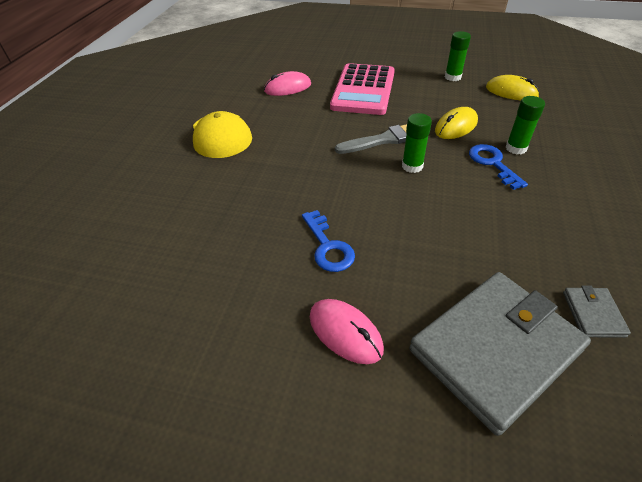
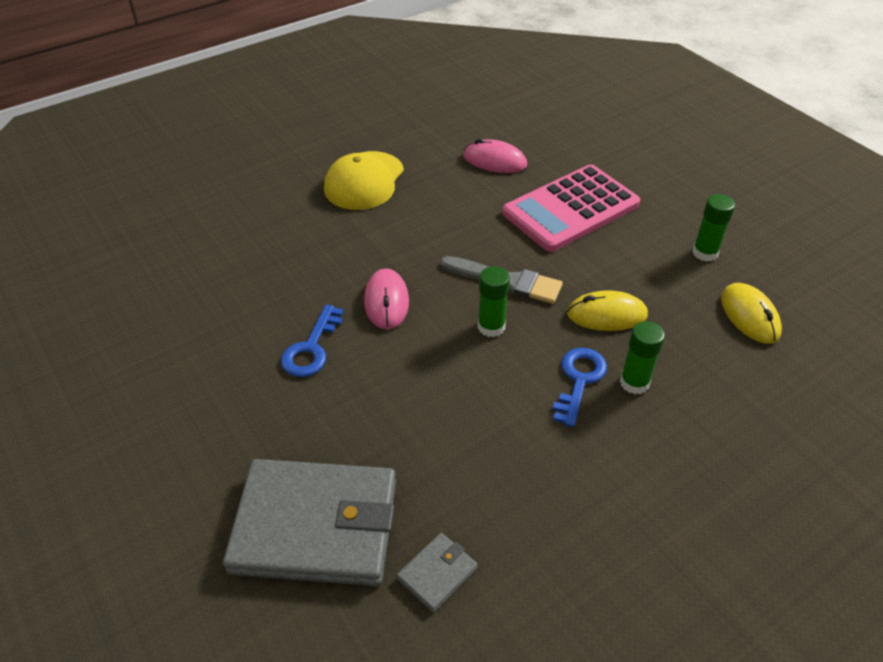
camera: 40 degrees right, 0 degrees up
pink mouse [310,299,384,364] -> pink mouse moved to [364,268,409,329]

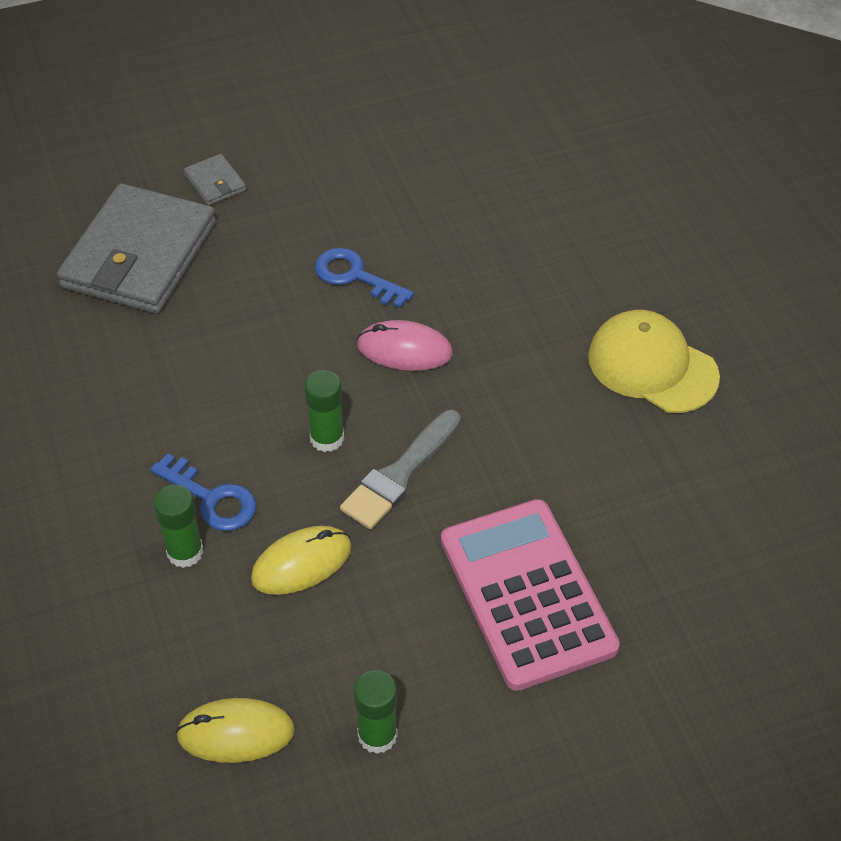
camera: 105 degrees right, 5 degrees up
grey wallet [397,533,478,612] -> grey wallet moved to [184,154,246,206]
pink mouse [463,138,527,173] -> none
yellow mouse [567,290,648,331] -> yellow mouse turned 45 degrees clockwise [251,526,351,595]

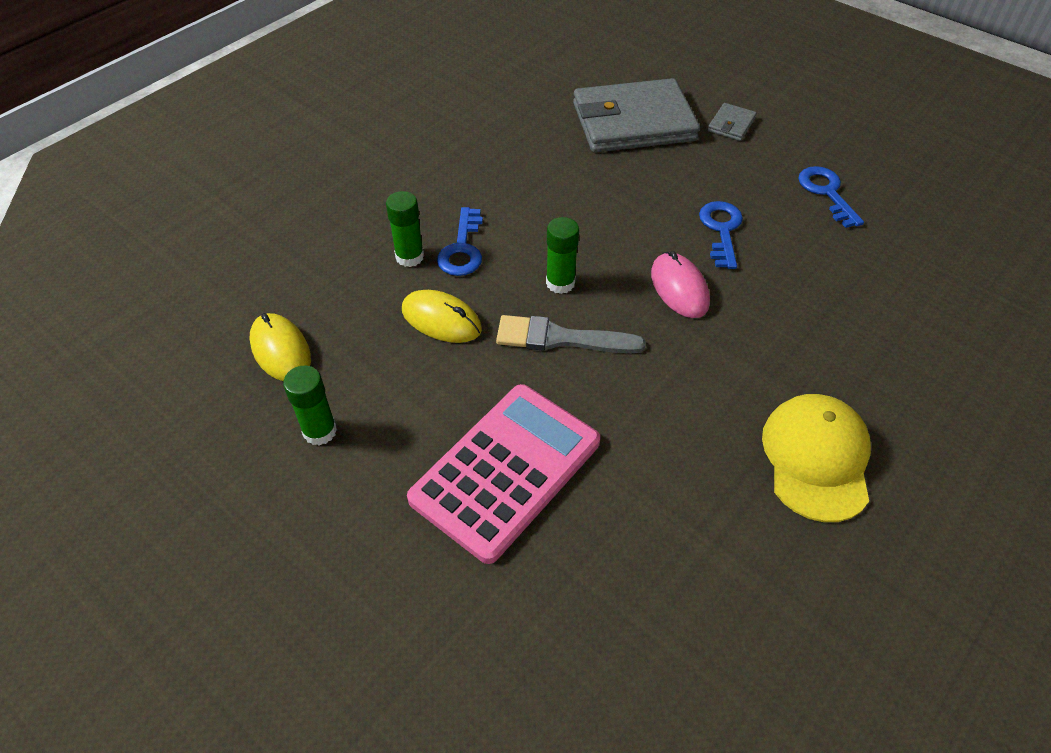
camera: 60 degrees right, 0 degrees up
none -> blue key [798,166,864,228]

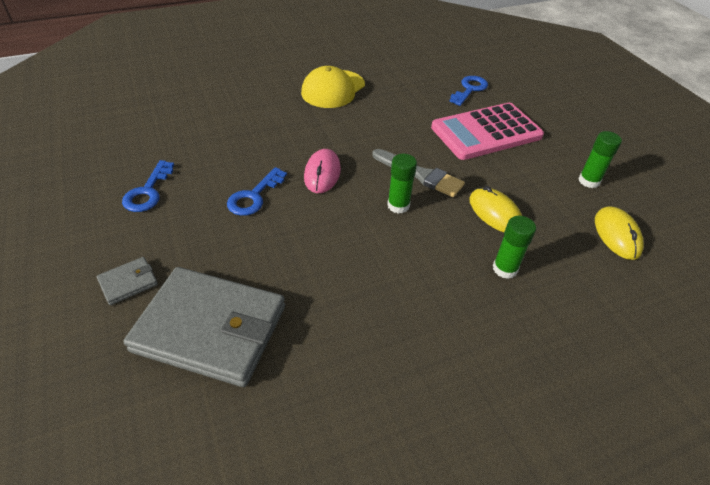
camera: 155 degrees left, 5 degrees down
blue key [437,207,483,276] -> blue key moved to [449,76,488,106]

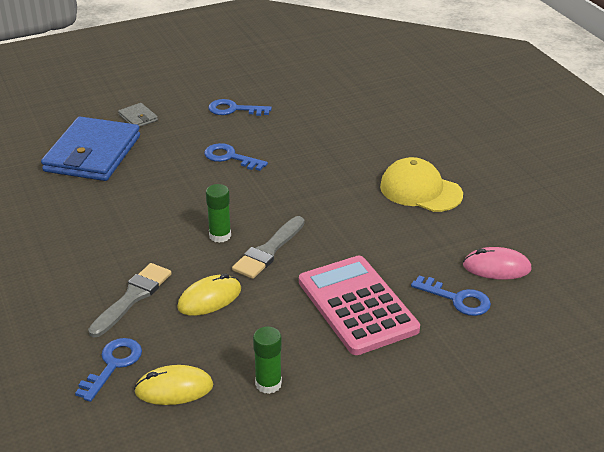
camera: 90 degrees right, 10 degrees down
grey wallet [124,267,285,387] -> blue wallet [41,117,140,181]
pink mouse [304,149,341,193] -> pink mouse moved to [463,247,532,280]
green glue stick [493,216,536,279] -> grey brush [88,263,172,337]
none -> blue key [75,338,142,402]

